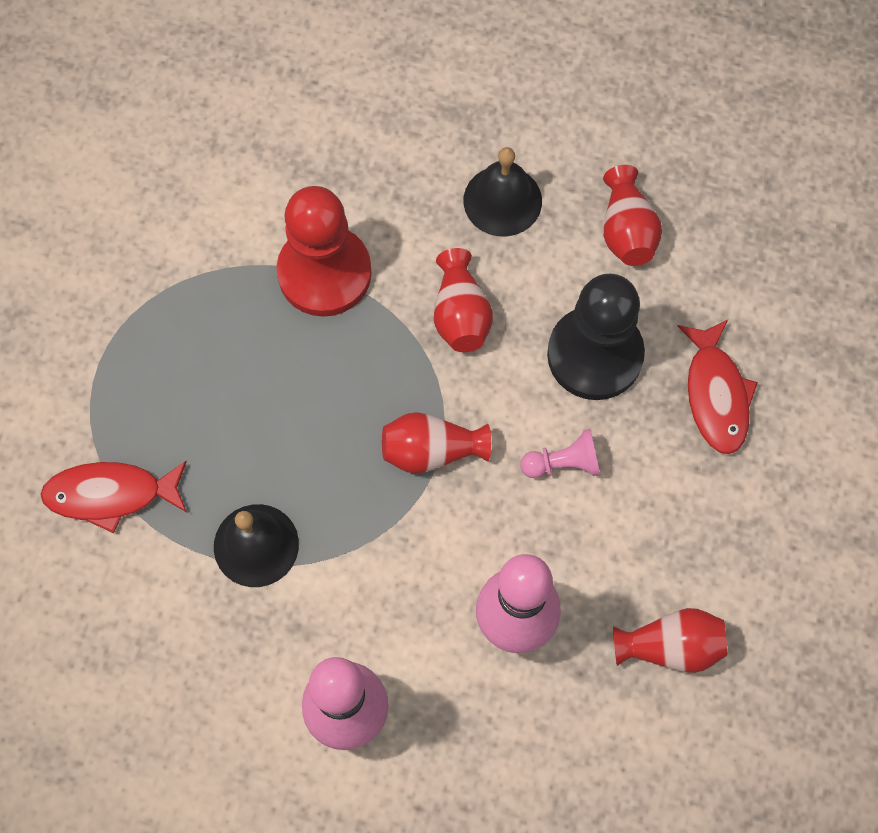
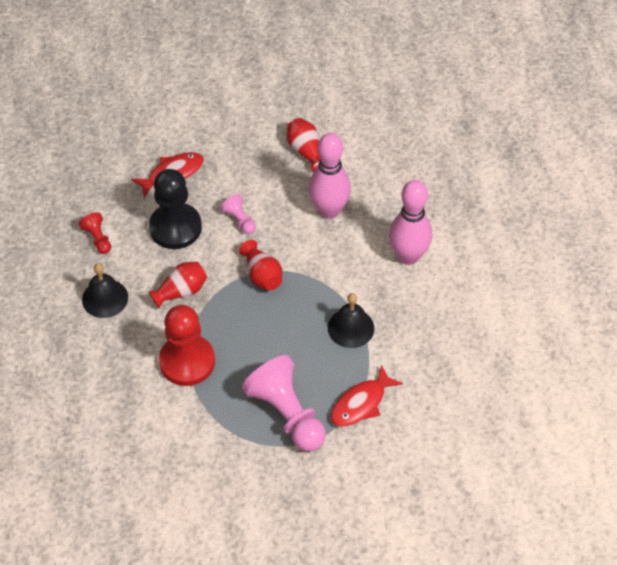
camera: 115 degrees left, 15 degrees down
red fish [40,461,187,533] -> red fish turned 75 degrees clockwise [331,365,403,427]
red vase [603,165,662,266] -> red pawn [79,212,111,254]
none -> pink pawn [242,355,326,451]

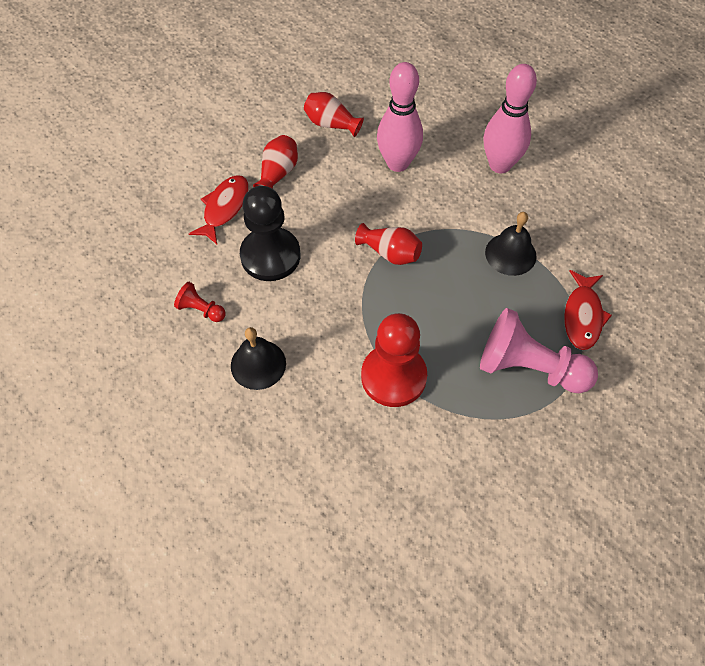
camera: 35 degrees left, 5 degrees up
red vase [148,262,207,309] -> red vase moved to [253,135,298,189]
pink pawn [220,194,256,234] -> none

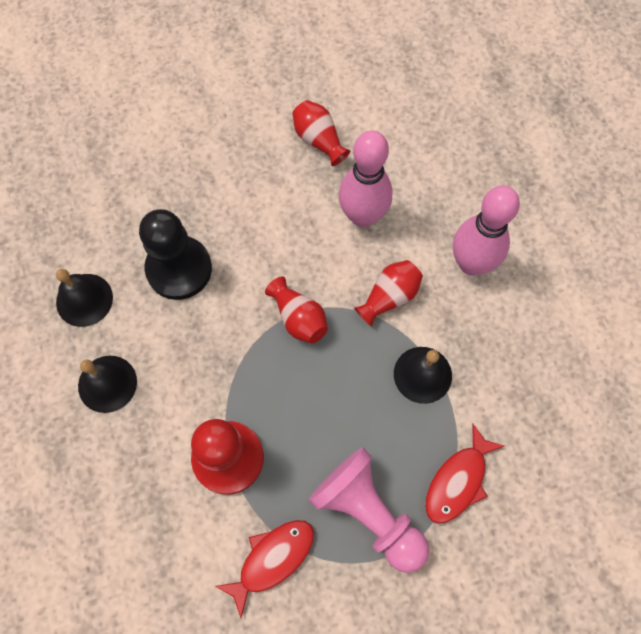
camera: 25 degrees right, 10 degrees up
red pawn [174,282,225,322] -> black bell [56,269,113,327]
red fish [189,175,249,244] -> red fish moved to [215,520,314,618]
red vase [253,135,298,189] -> red vase moved to [354,260,423,327]

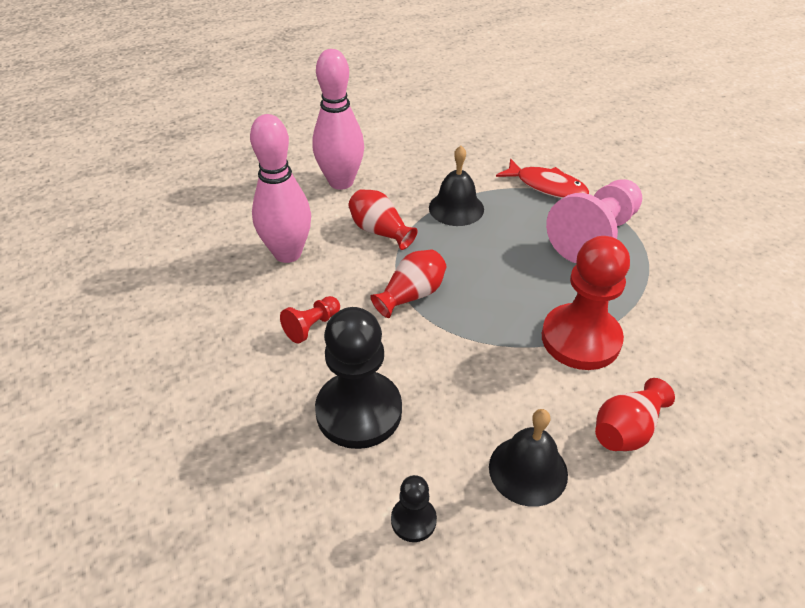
camera: 95 degrees left, 25 degrees down
black bell [56,269,113,327] -> black pawn [391,475,437,542]
red fish [215,520,314,618] -> none
red vase [292,100,350,166] -> red vase moved to [595,378,675,451]
none -> red pawn [280,296,340,344]

